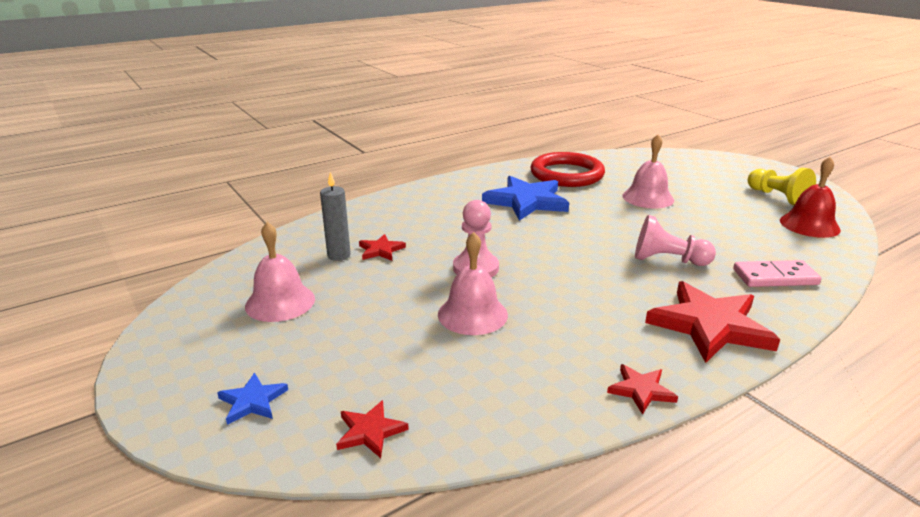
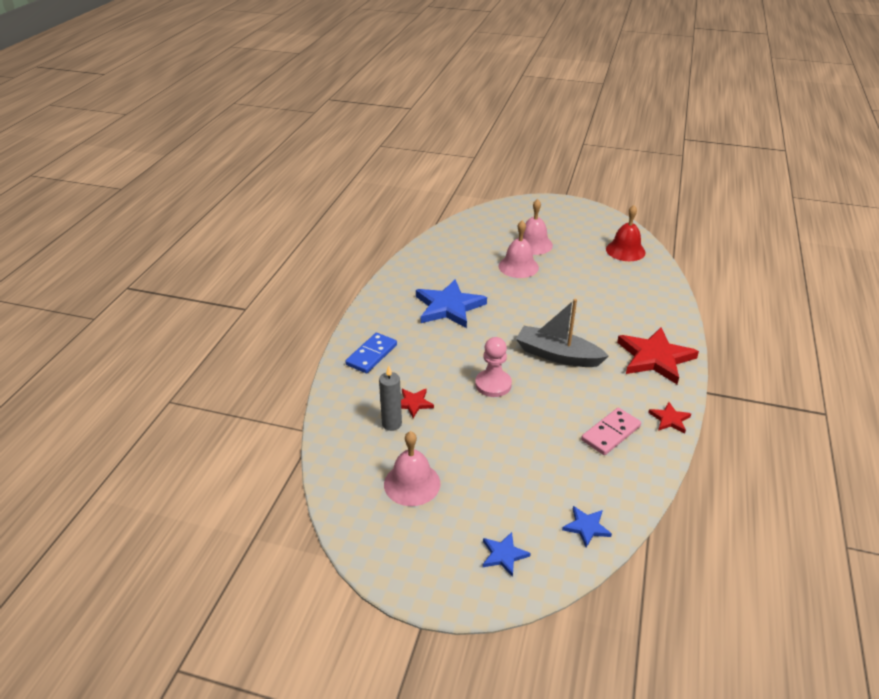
camera: 40 degrees left, 10 degrees up
red star [336,400,409,458] -> blue star [562,506,612,548]
pink bell [438,232,508,335] -> pink bell moved to [517,199,553,255]
red ring [530,152,605,187] -> none
pink pawn [635,215,716,266] -> none
pink domino [733,260,821,287] -> pink domino moved to [581,408,641,455]
yellow pawn [748,168,816,205] -> none
none -> blue domino [345,333,397,373]
none -> grey boat [516,299,609,367]

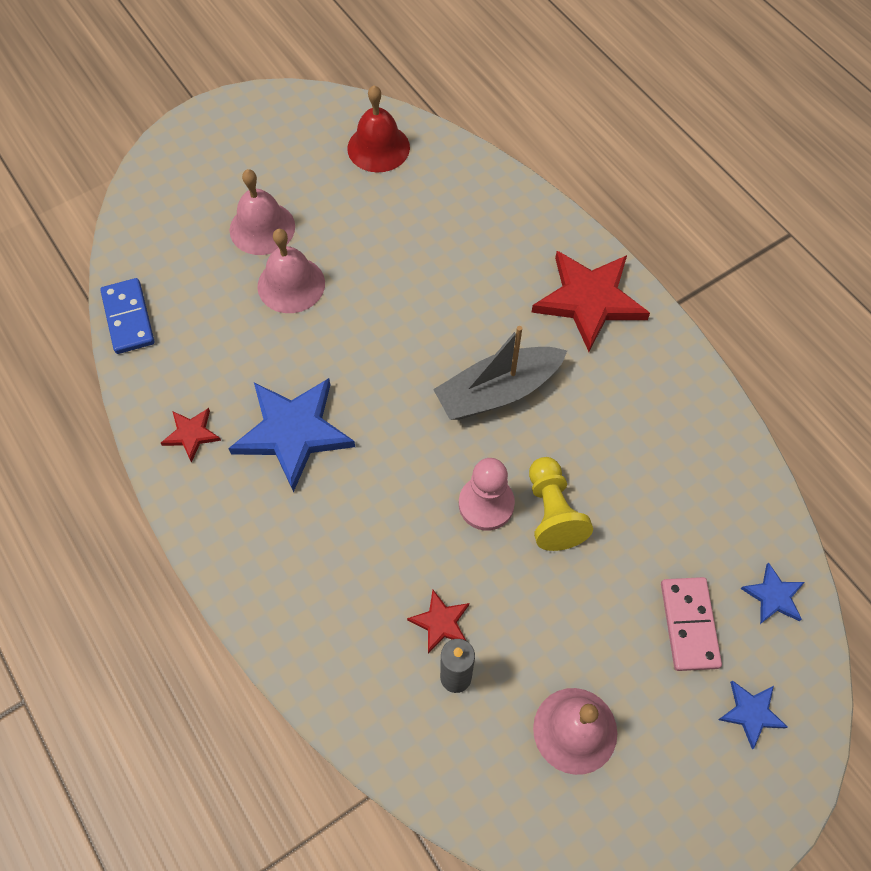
camera: 50 degrees left, 25 degrees up
blue domino [345,333,397,373] -> blue domino moved to [100,278,154,354]
pink domino [581,408,641,455] -> pink domino moved to [661,577,722,671]
red star [648,402,691,433] -> red star moved to [161,408,221,463]
none -> yellow pawn [529,457,593,551]

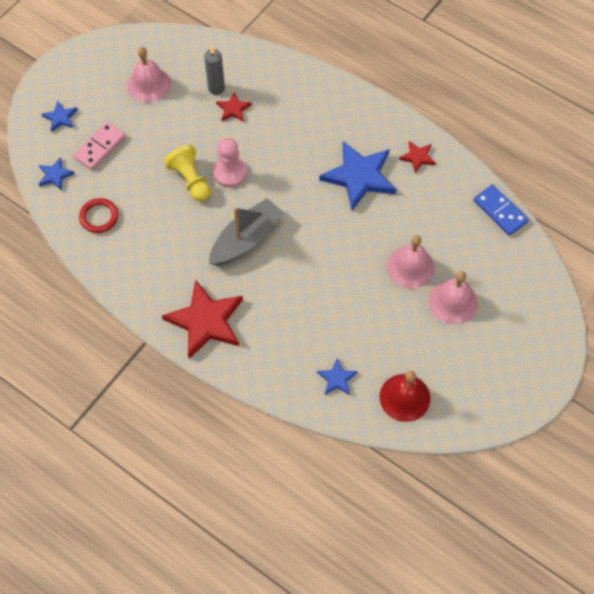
camera: 160 degrees right, 0 degrees up
pink domino [661,577,722,671] -> pink domino turned 60 degrees clockwise [73,122,126,170]
none -> red ring [79,198,118,233]
none -> blue star [317,358,358,395]

